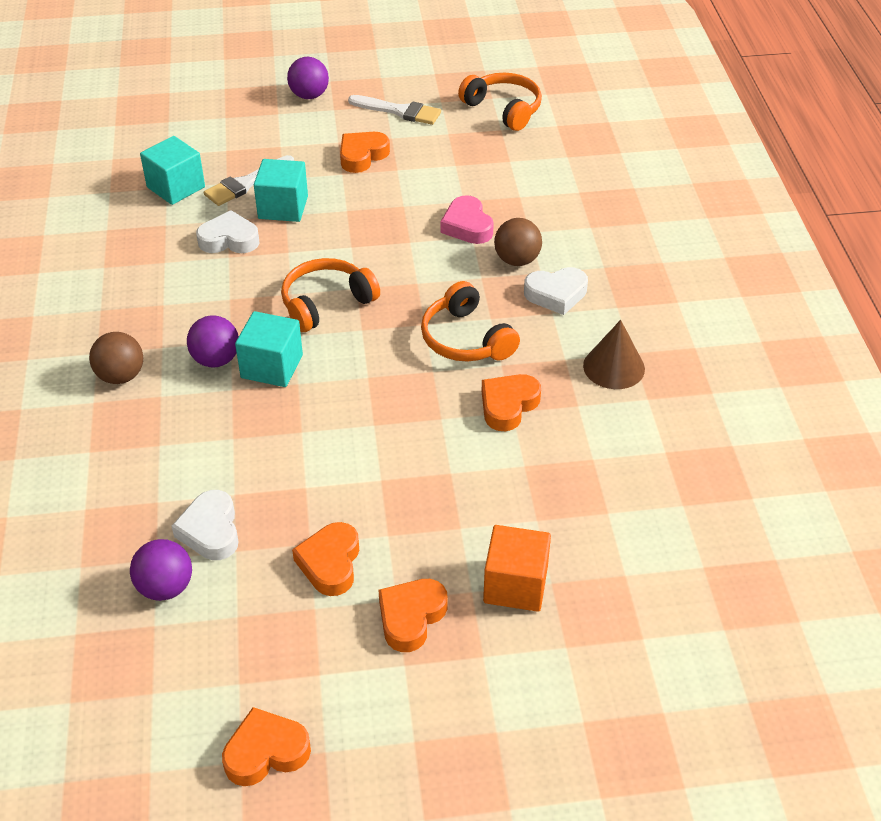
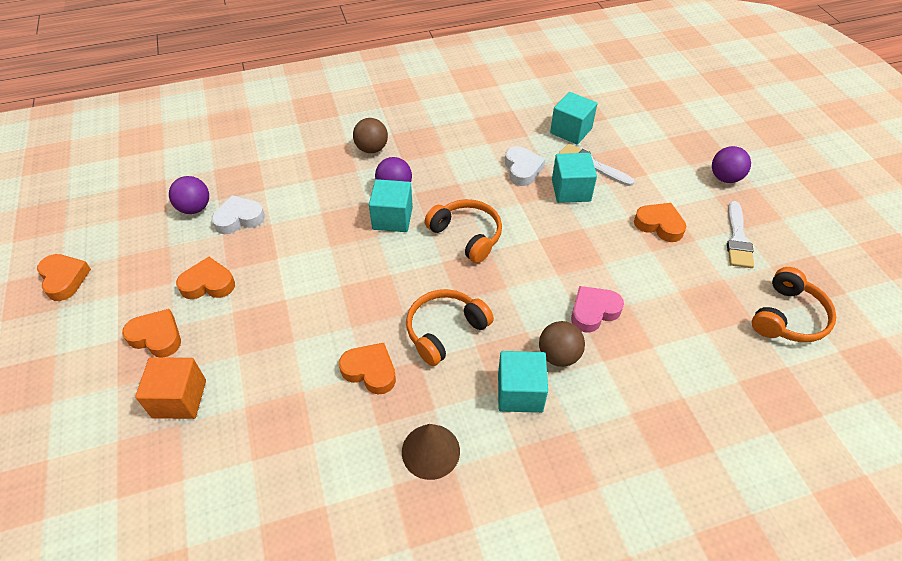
camera: 80 degrees right, 5 degrees up
white heart [524,267,588,315] -> turquoise cube [498,351,548,413]

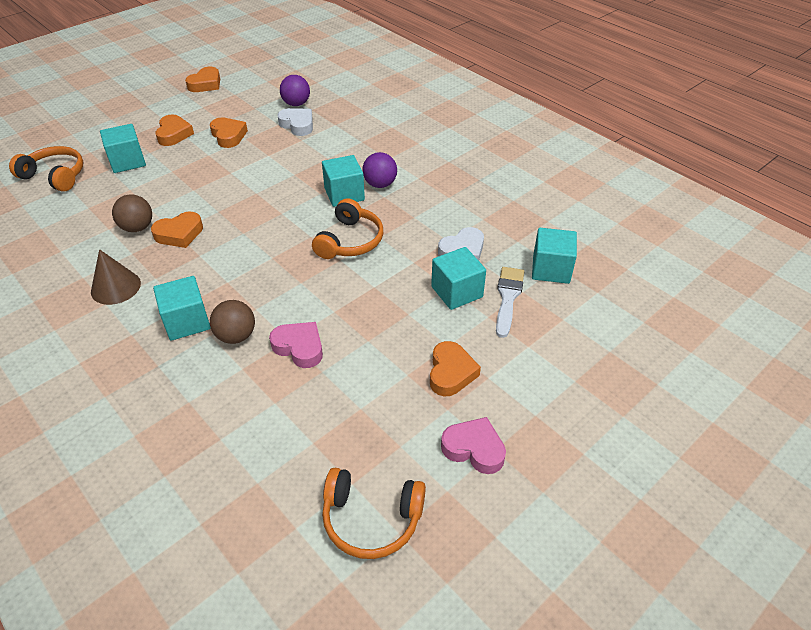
camera: 65 degrees right, 5 degrees down
orange cube [135,357,206,419] -> turquoise cube [100,124,146,173]
orange heart [339,343,396,394] -> orange heart turned 60 degrees clockwise [151,212,203,248]
brown ball [353,118,388,153] -> brown ball moved to [112,194,152,232]
orange headphones [406,289,494,366] -> orange headphones moved to [9,146,83,192]
purple ball [712,146,751,183] -> none
white brush [727,201,754,268] -> pink heart [441,417,506,474]

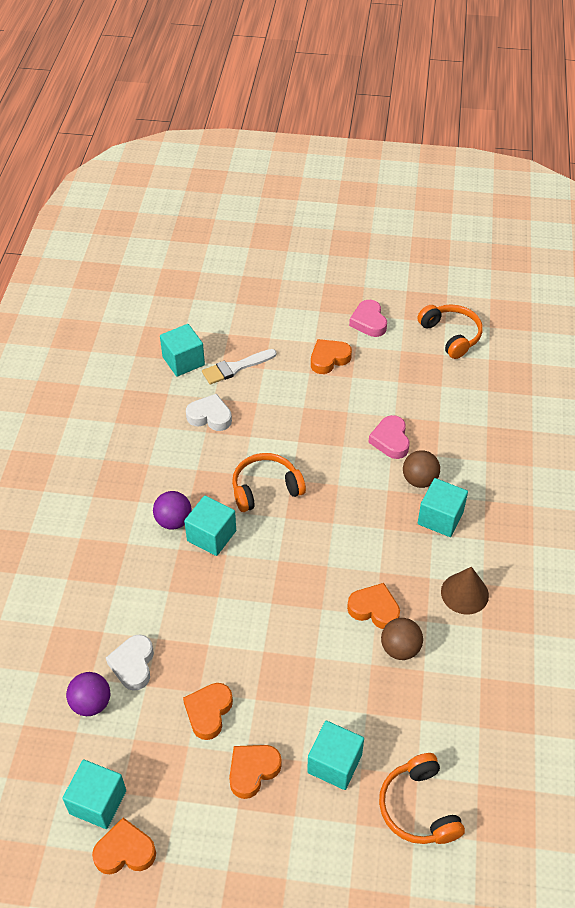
camera: 130 degrees left, 5 degrees up
turquoise cube [431,247,486,310] -> turquoise cube moved to [62,759,126,829]

